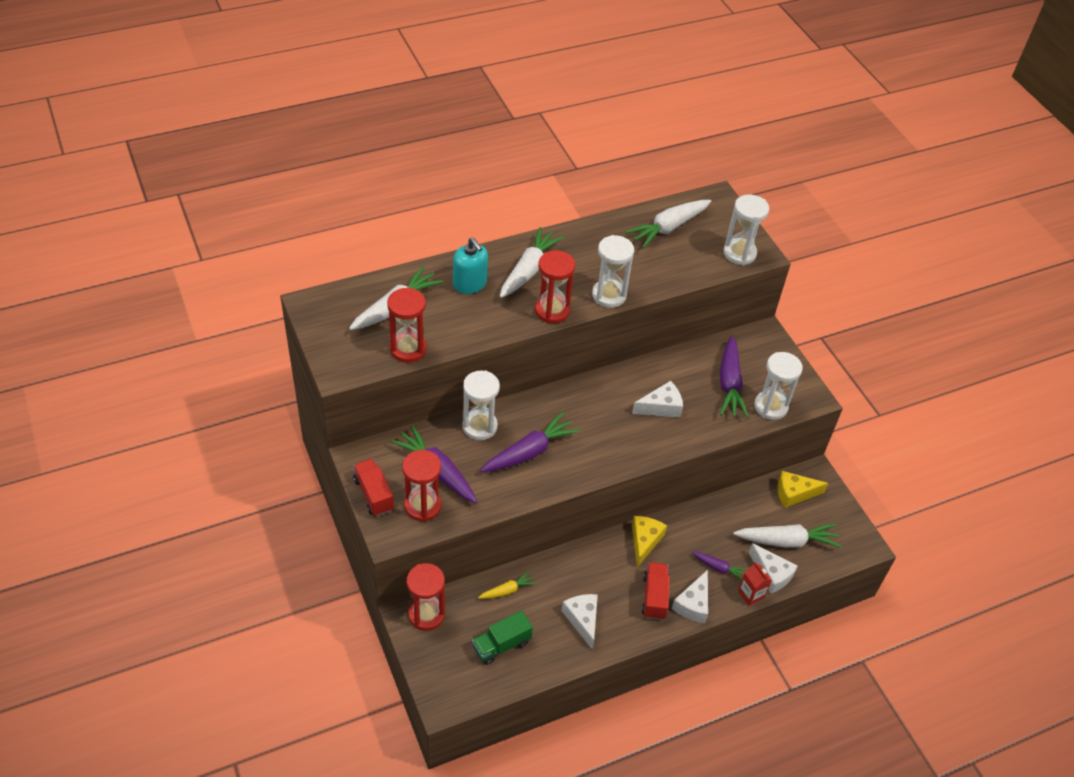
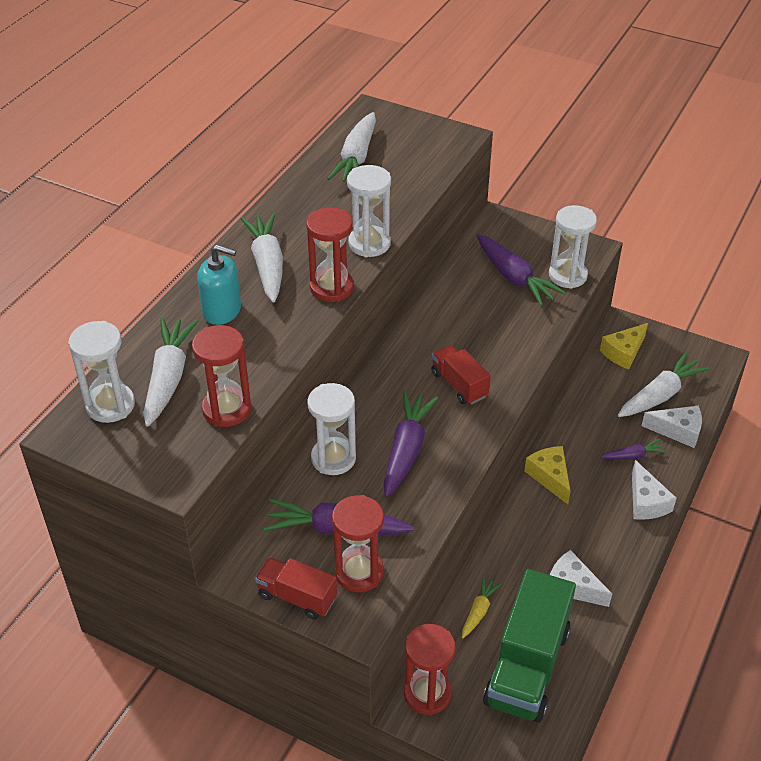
camera: 35 degrees left, 5 degrees down
green truck [472,610,533,665] -> green truck [483,569,576,723], size x1.83
white cheese [632,381,683,418] -> none
red truck [642,562,670,620] -> red truck moved to [431,345,491,405]
white hourglass [723,194,769,265] -> white hourglass moved to [68,321,135,423]
red carton [738,562,772,606] -> none

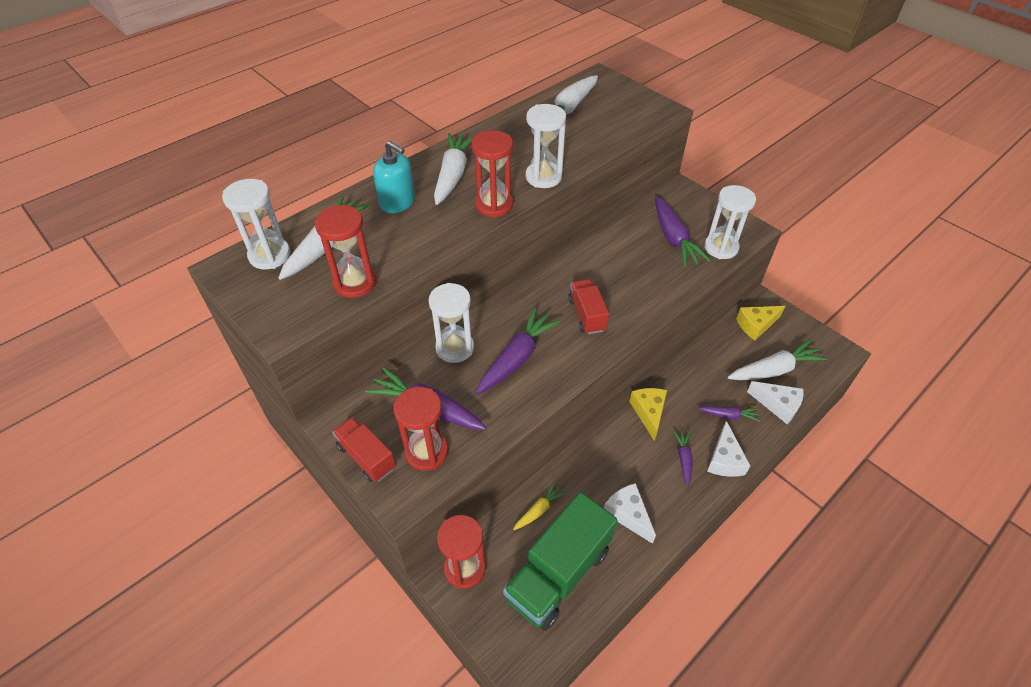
camera: 20 degrees right, 5 degrees up
none -> purple carrot [673,430,693,486]

